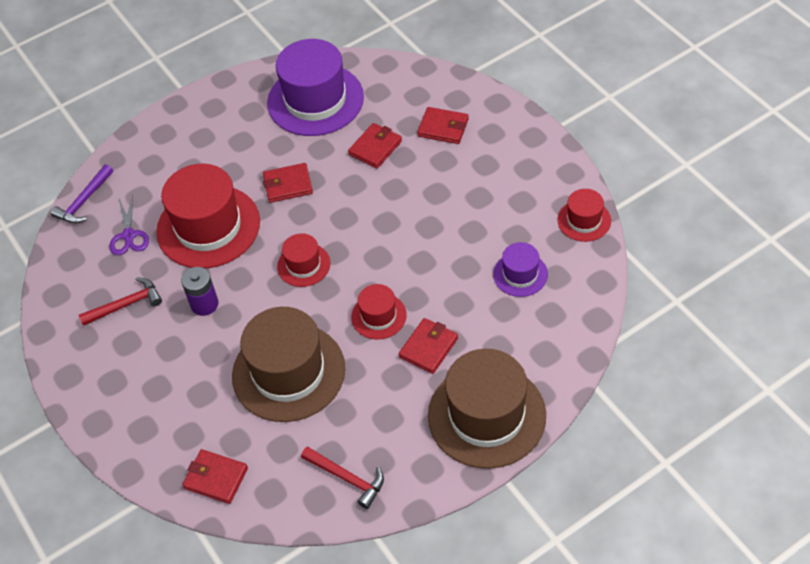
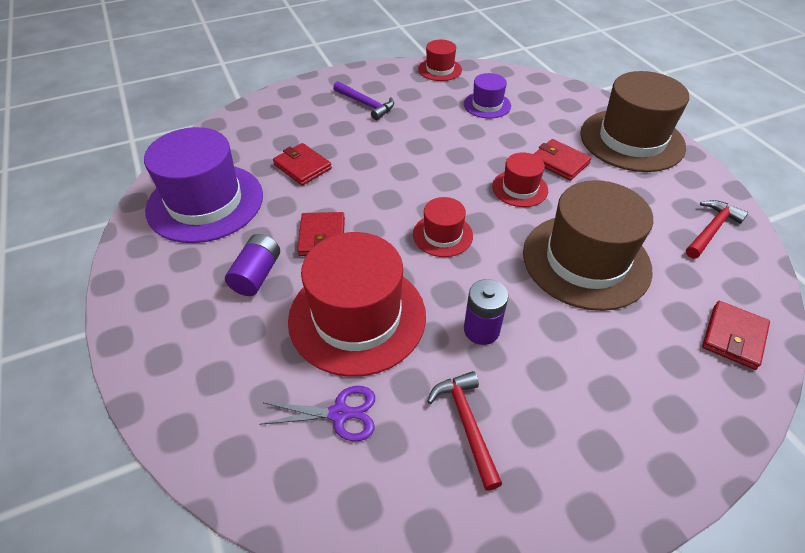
camera: 85 degrees left, 5 degrees down
purple hammer [51,164,113,223] -> purple hammer moved to [333,81,394,120]
red wallet [417,107,469,144] -> none
none -> purple battery [225,234,280,296]

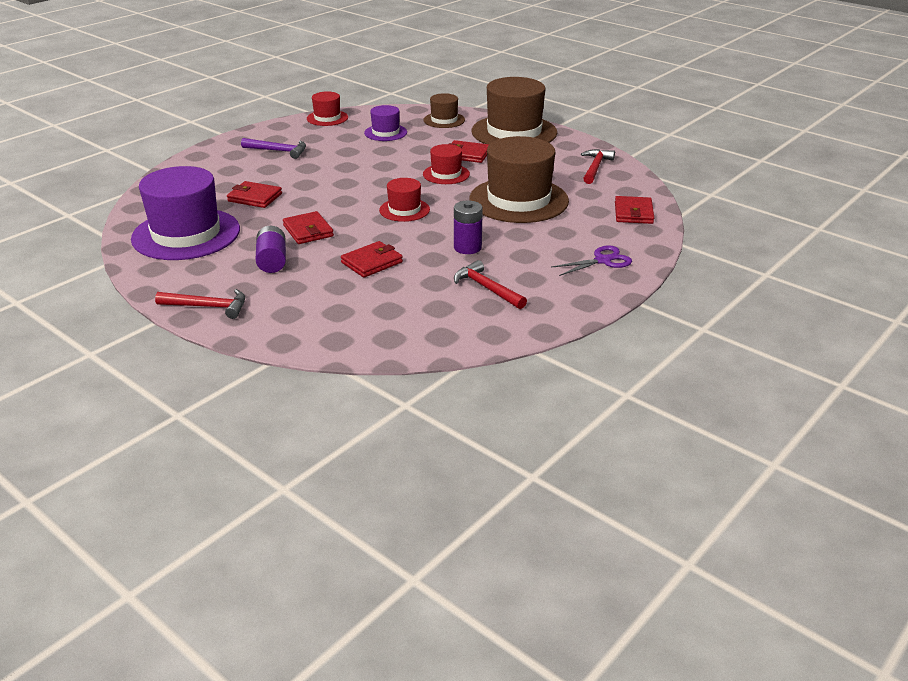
camera: 25 degrees left, 15 degrees down
purple scissors [259,386,375,442] -> purple scissors moved to [551,245,632,276]
red hat [288,232,426,377] -> red wallet [341,241,403,277]
none -> red hammer [155,289,245,319]
none -> brown hat [423,93,465,128]

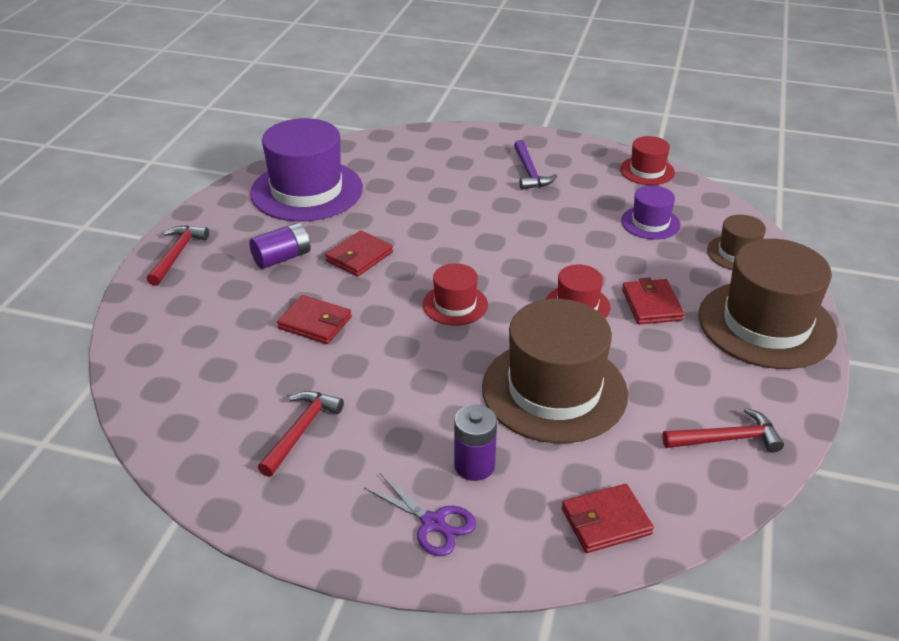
camera: 65 degrees right, 5 degrees up
red hammer [155,289,245,319] -> red hammer turned 150 degrees counterclockwise [147,225,209,286]
red wallet [227,181,282,208] -> none
purple battery [454,201,483,254] -> purple battery moved to [454,405,497,481]

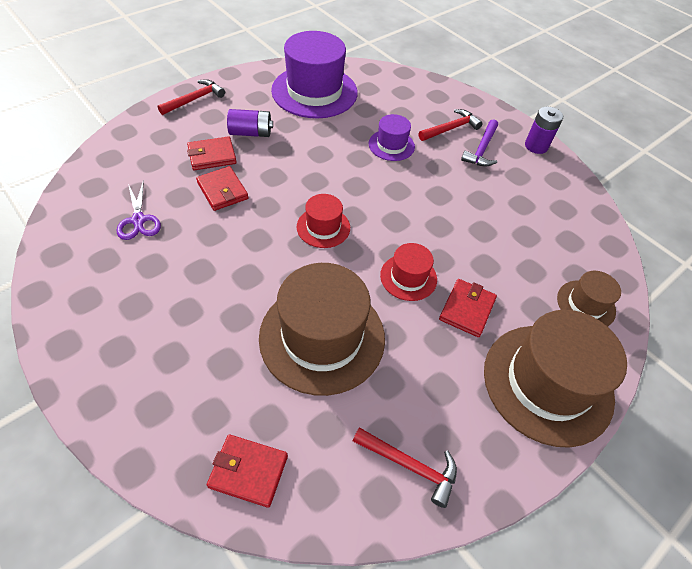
camera: 30 degrees right, 15 degrees up
red hammer [258,391,344,477] -> red hammer moved to [419,109,483,141]
red wallet [325,230,393,277] -> red wallet moved to [187,136,237,170]
purple scissors [364,473,476,556] -> purple scissors moved to [116,180,161,240]
purple battery [454,405,497,481] -> purple battery moved to [525,107,563,154]
red hat [620,136,675,185] -> none
purple hat [621,185,680,240] -> purple hat moved to [369,114,415,161]

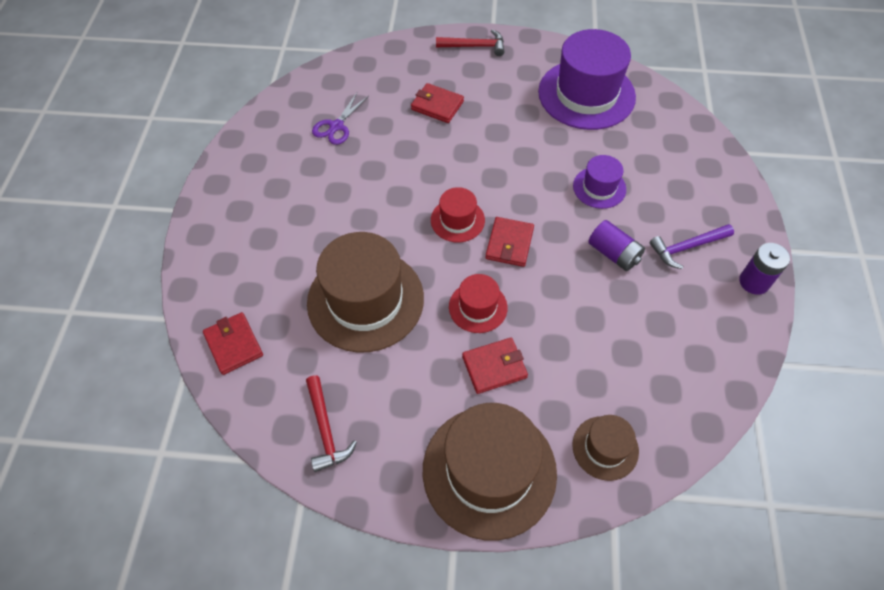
camera: 50 degrees right, 5 degrees up
red wallet [196,166,249,211] -> red wallet moved to [485,217,534,267]
purple battery [227,109,273,137] -> purple battery moved to [588,220,645,271]
red hammer [419,109,483,141] -> none

